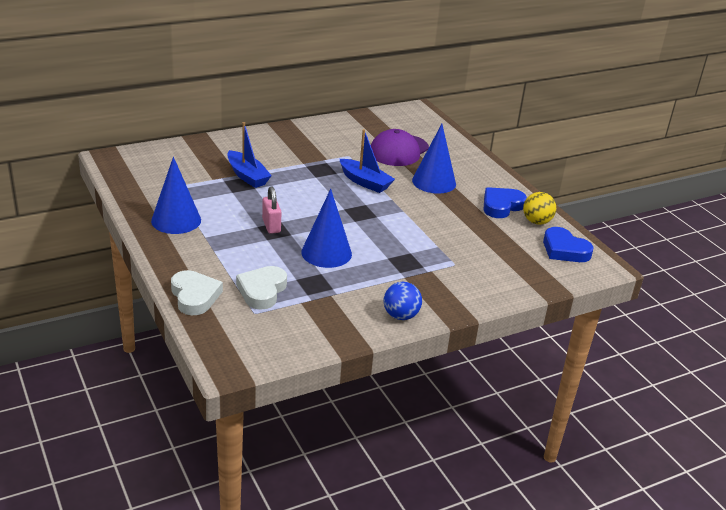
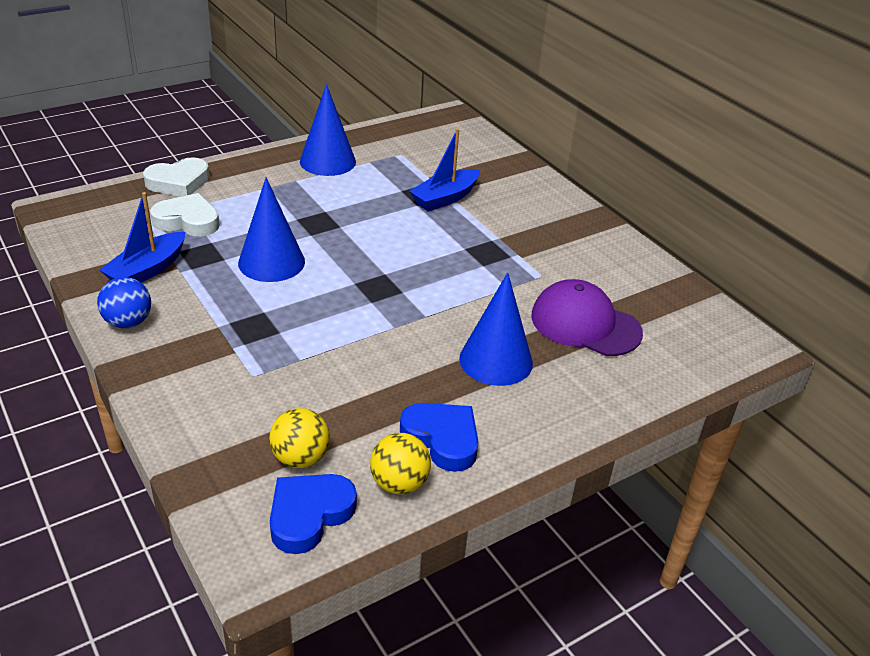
camera: 85 degrees right, 5 degrees up
pink padlock [262,186,281,234] -> none
blue boat [340,129,395,193] -> blue boat moved to [99,192,185,283]
none -> yellow ball [269,408,330,468]

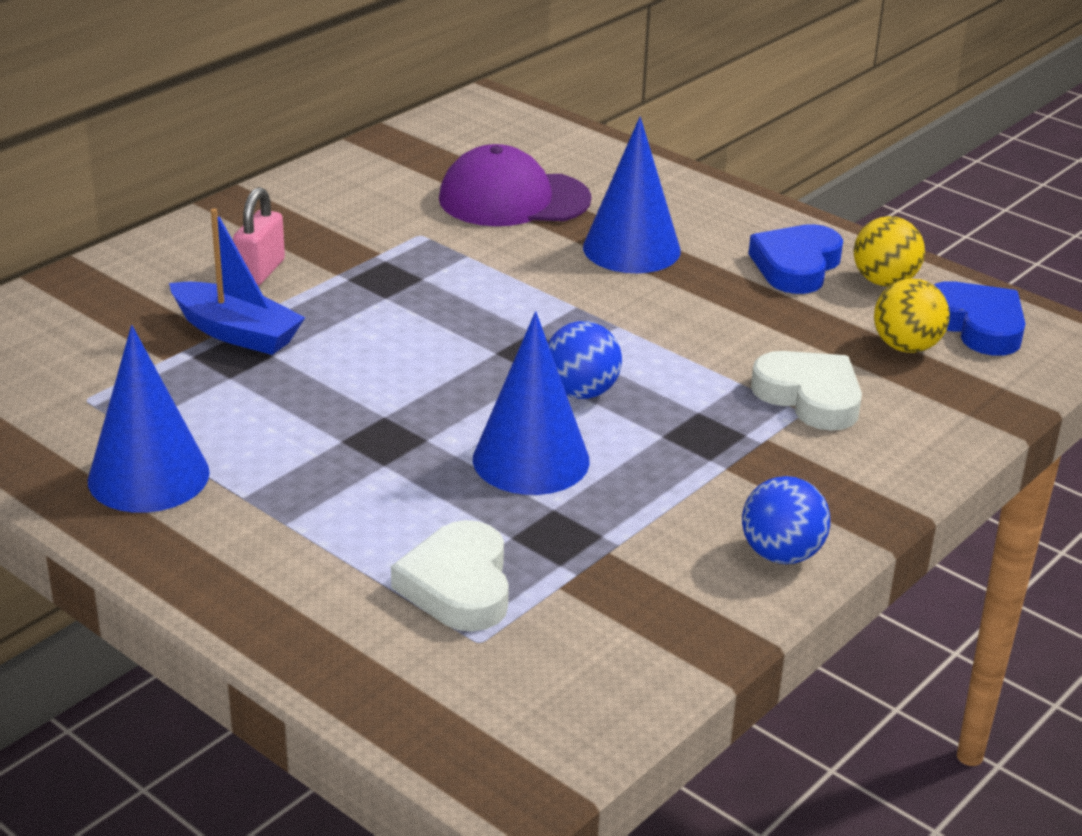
camera: 105 degrees left, 5 degrees down
blue boat [99,192,185,283] -> none
white heart [143,157,210,197] -> white heart moved to [751,351,862,431]
blue heart [270,474,357,554] -> blue heart turned 150 degrees counterclockwise [934,281,1026,356]
purple cap [531,279,643,356] -> purple cap turned 75 degrees clockwise [439,144,591,226]
none -> pink padlock [233,187,285,286]
none -> blue ball [548,321,622,399]

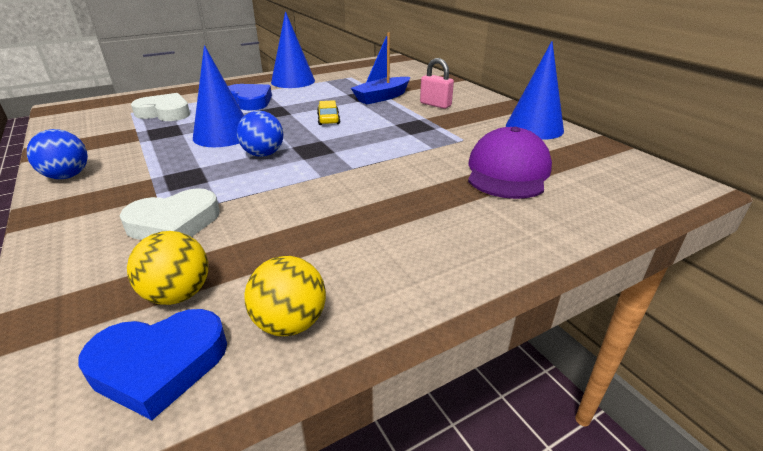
camera: 110 degrees right, 0 degrees up
blue cone [583,117,681,273] -> blue cone moved to [506,41,564,140]
blue heart [749,224,843,294] -> blue heart moved to [228,84,272,110]
none -> yellow car [317,100,340,125]

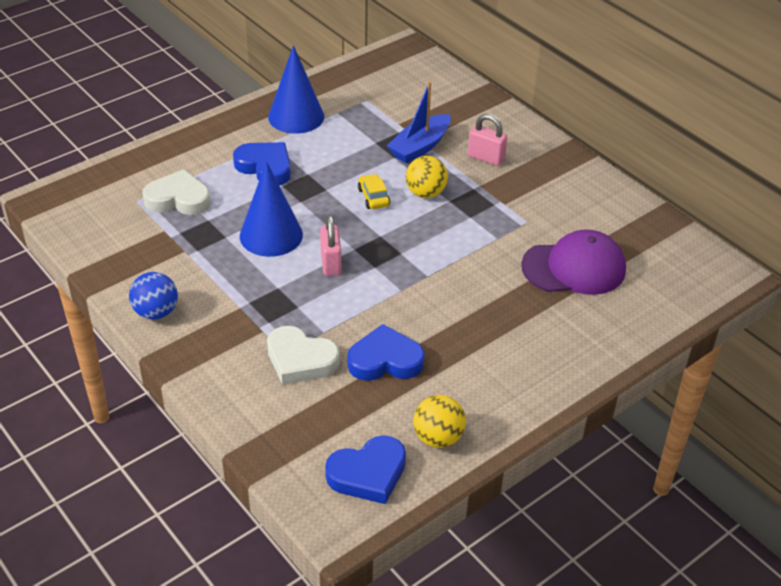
camera: 10 degrees left, 10 degrees up
white heart [120,188,220,240] -> white heart turned 60 degrees clockwise [267,326,340,385]
yellow ball [127,231,208,305] -> yellow ball moved to [406,156,448,198]
blue ball [237,111,283,157] -> pink padlock [320,215,341,276]
purple cap [468,127,552,199] -> purple cap turned 75 degrees clockwise [521,230,626,295]
blue cone [506,41,564,140] -> none
none -> blue heart [347,324,425,381]

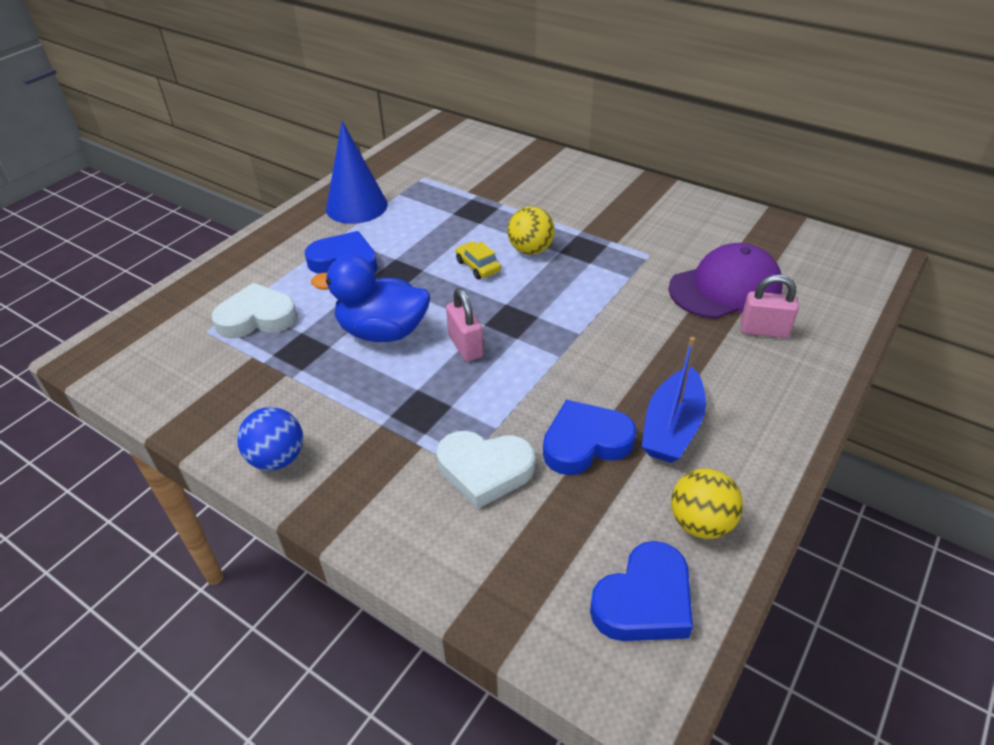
camera: 15 degrees left, 0 degrees up
blue cone [240,161,303,257] -> blue duck [311,255,430,342]
blue boat [387,82,451,163] -> blue boat moved to [642,337,706,463]
pink padlock [468,114,508,166] -> pink padlock moved to [740,275,799,338]

